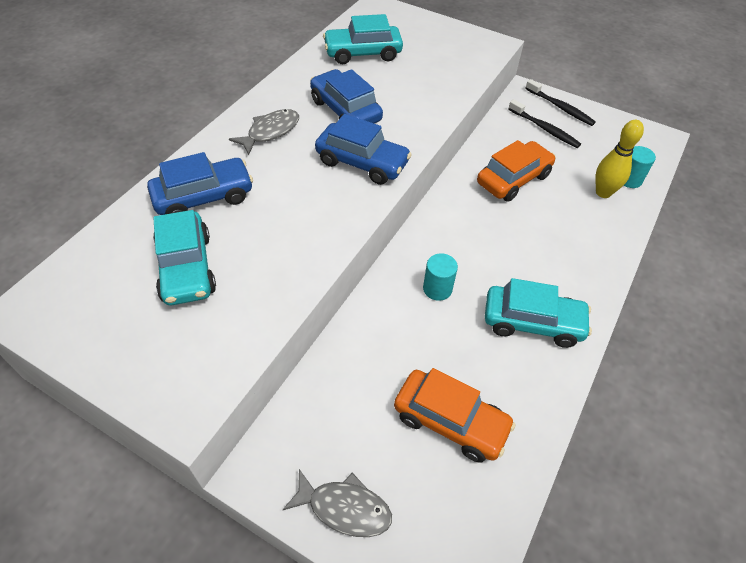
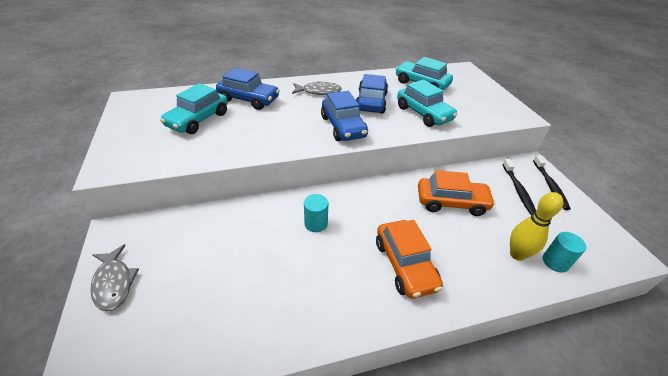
camera: 45 degrees right, 10 degrees down
orange car [394,368,516,463] -> orange car moved to [376,220,443,299]
turquoise car [485,278,592,348] -> turquoise car moved to [397,79,458,127]

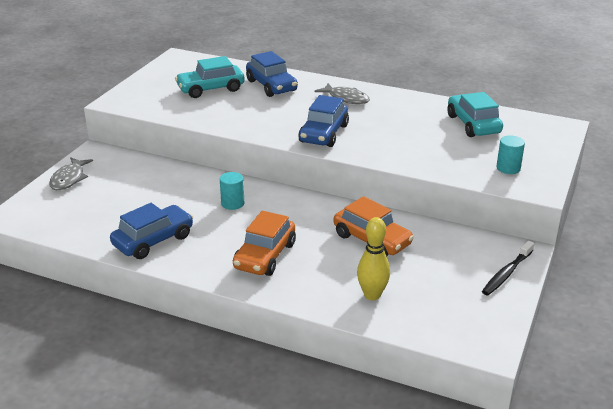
camera: 40 degrees right, 10 degrees down
blue car [356,74,388,114] -> blue car moved to [110,203,193,259]
turquoise car [397,79,458,127] -> none
black toothbrush [502,159,536,215] -> none
turquoise cylinder [543,232,586,272] -> turquoise cylinder moved to [496,136,525,174]

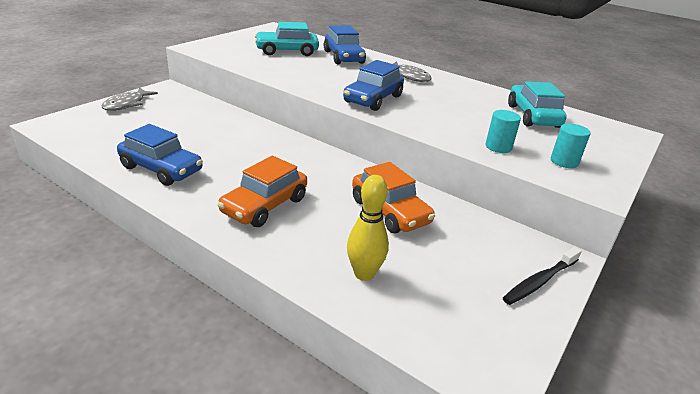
camera: 10 degrees right, 0 degrees up
blue car [110,203,193,259] -> blue car turned 60 degrees clockwise [117,124,203,186]
turquoise cylinder [220,172,244,210] -> turquoise cylinder moved to [486,110,521,153]

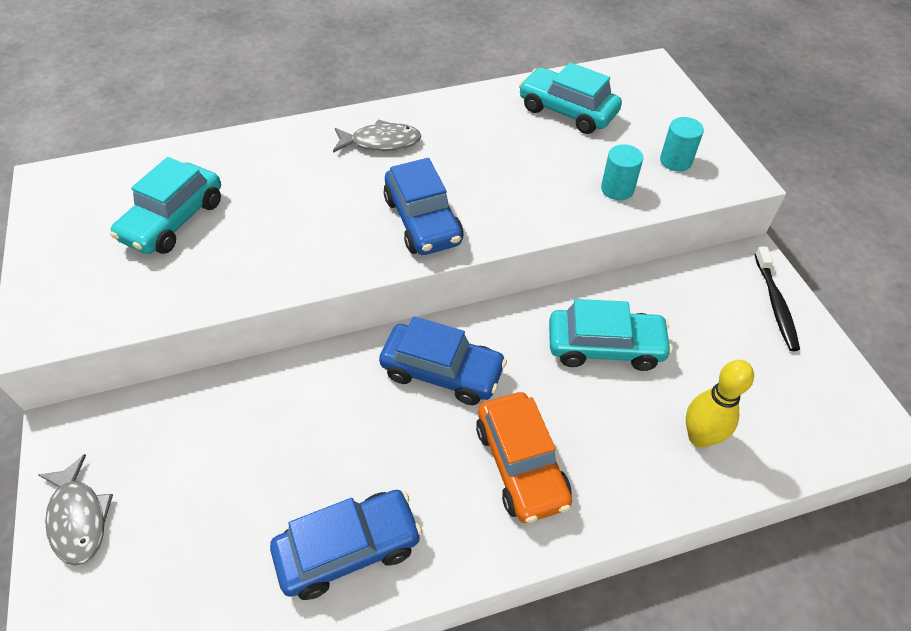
camera: 50 degrees left, 20 degrees up
blue car [324,25,366,64] -> blue car moved to [379,316,507,405]
orange car [352,162,435,233] -> turquoise car [549,299,673,371]

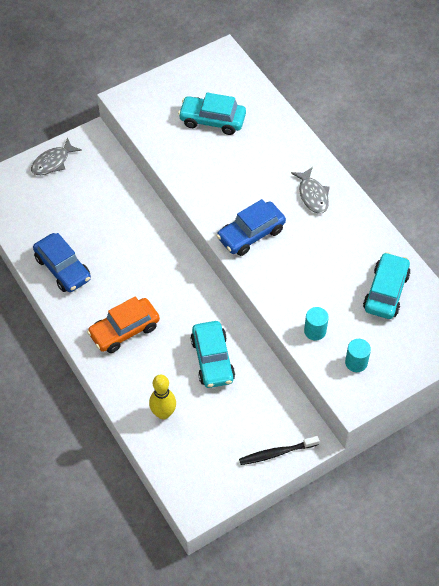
camera: 75 degrees right, 5 degrees up
blue car [379,316,507,405] -> none

